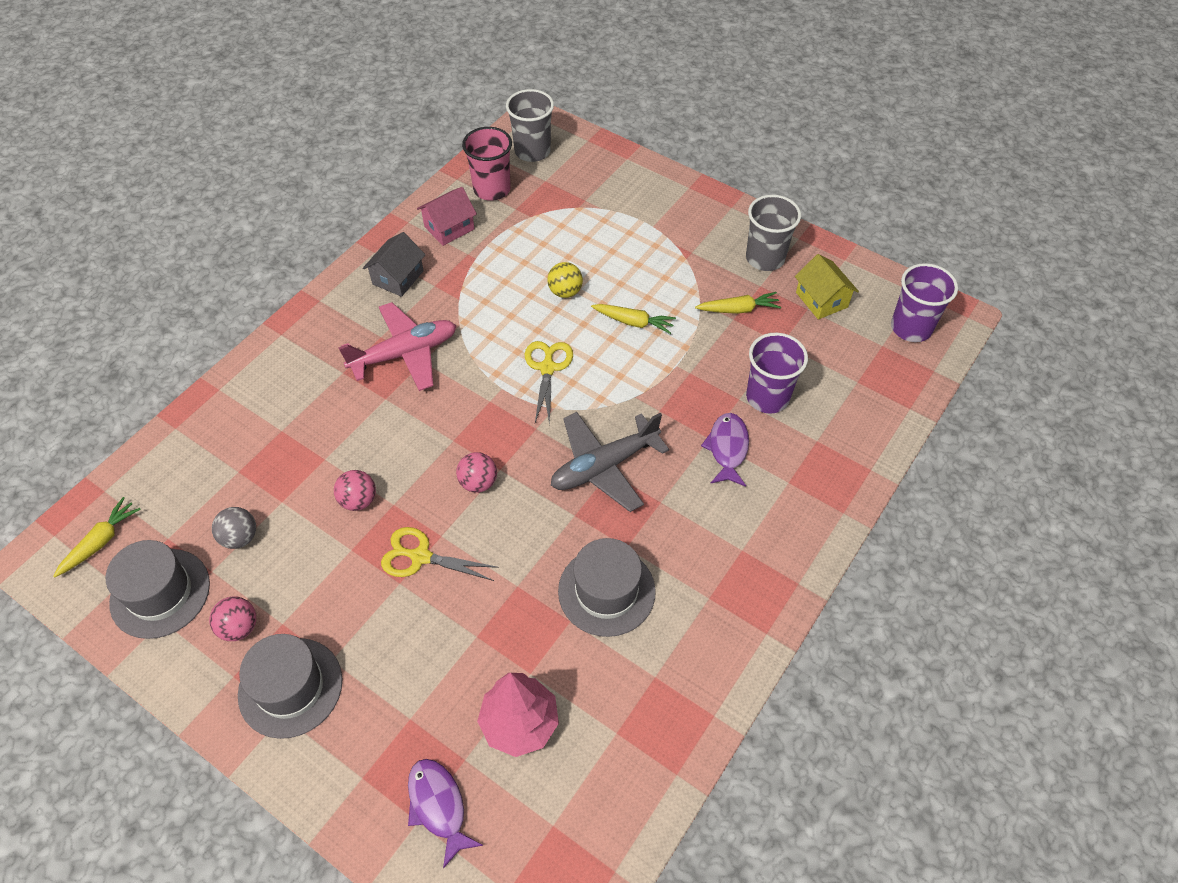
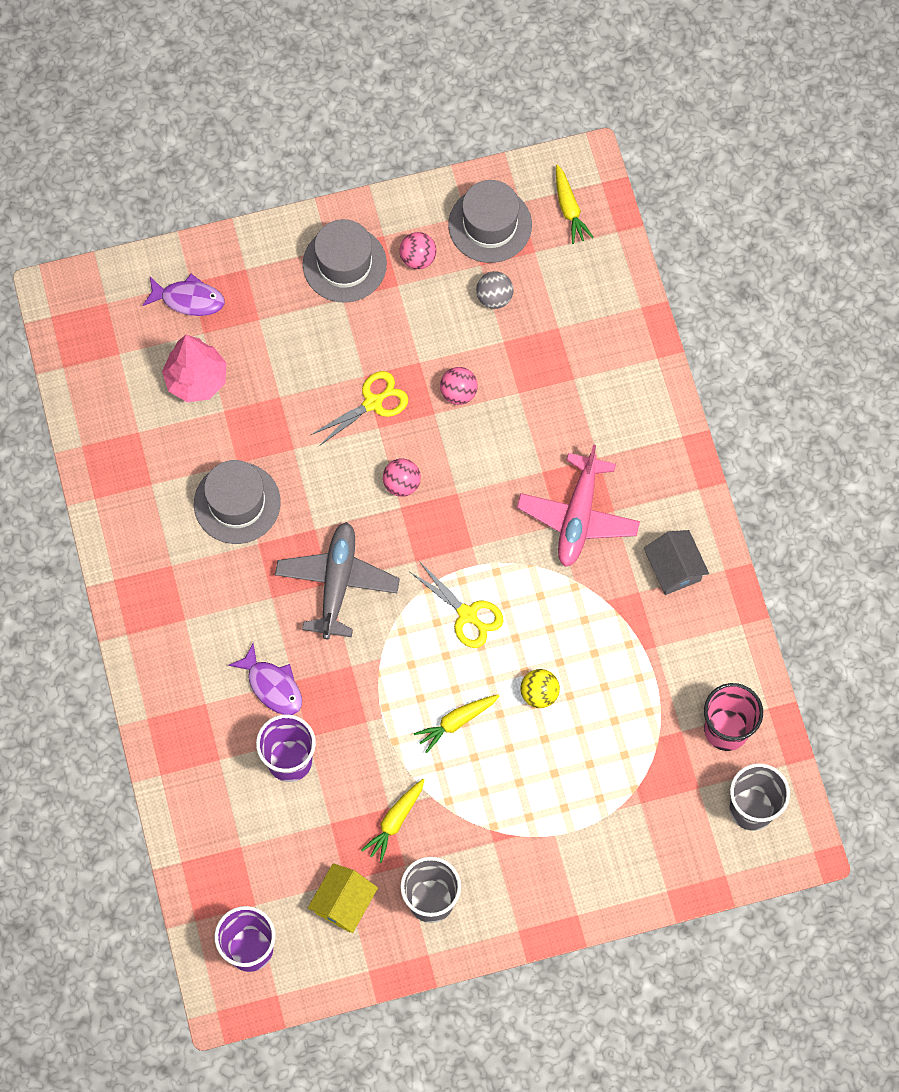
camera: 130 degrees right, 15 degrees up
pink house [417,187,477,246] -> none
yellow house [795,254,859,319] -> yellow house turned 75 degrees counterclockwise [308,863,378,933]

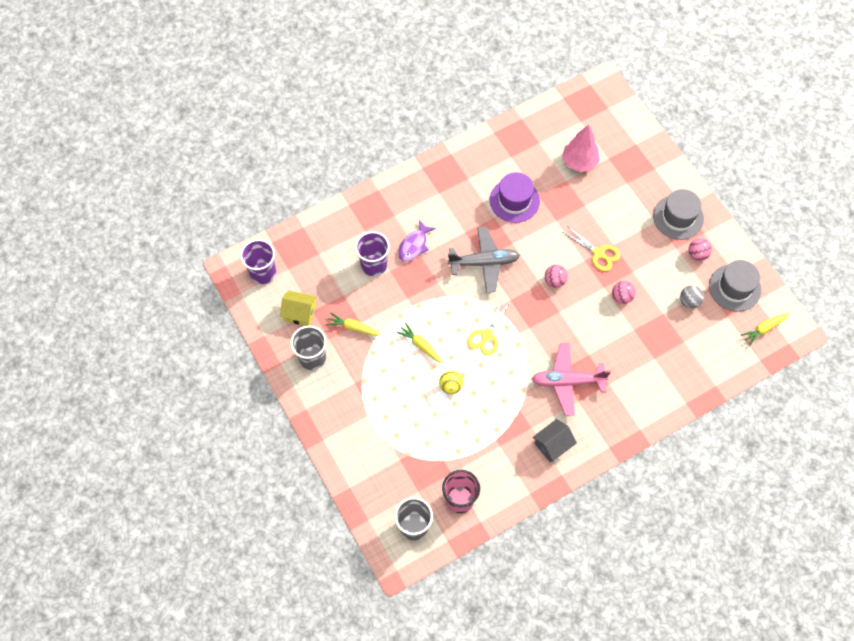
camera: 75 degrees right, 5 degrees down
purple fish [142,274,225,316] -> none
grey hat [194,460,281,544] -> purple hat [490,172,540,223]

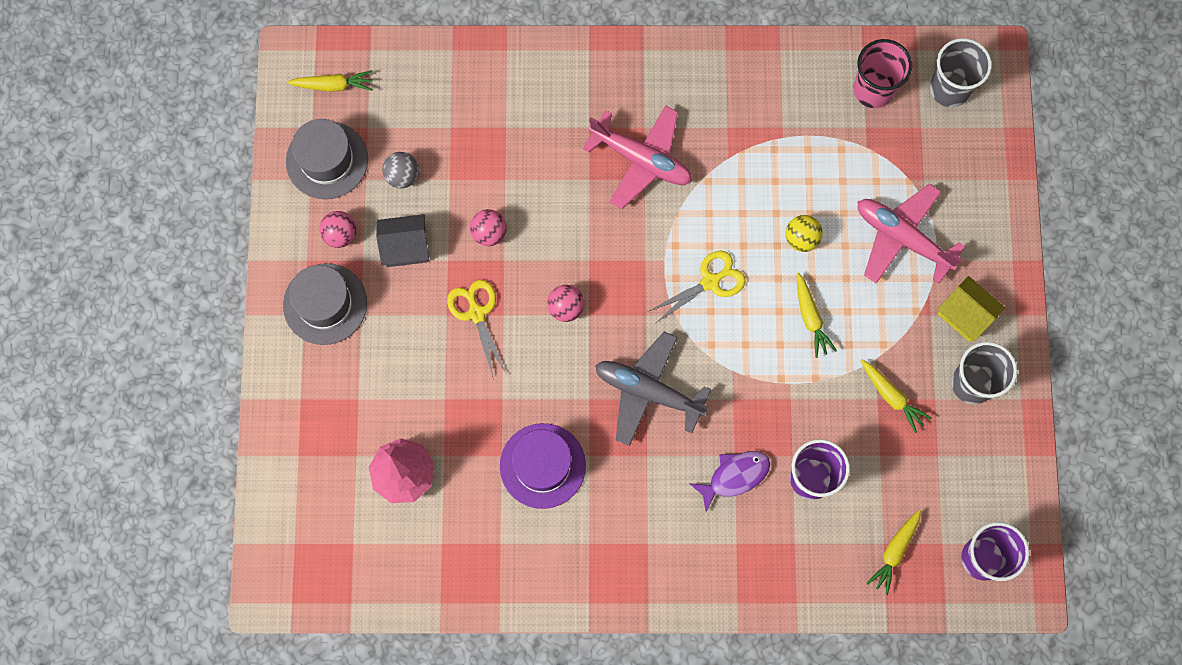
camera: 150 degrees left, 10 degrees up
yellow house [280,290,317,326] -> yellow house moved to [937,276,1005,342]
grey house [533,419,577,462] -> grey house moved to [376,214,429,267]
none -> pink plane [858,183,965,284]
none -> yellow carrot [867,510,921,595]

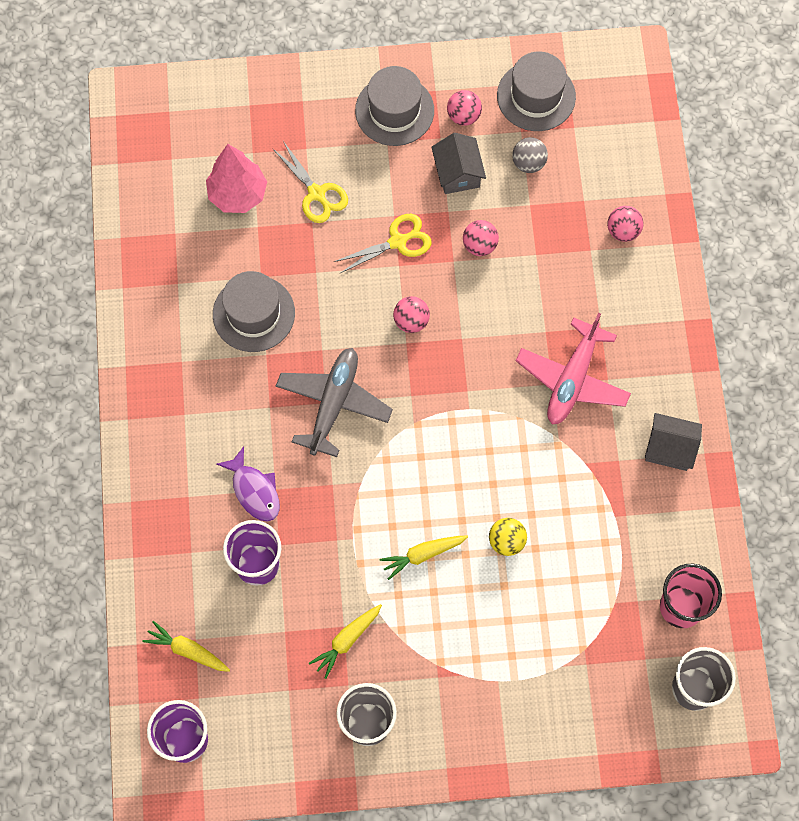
camera: 85 degrees right, 5 degrees down
yellow carrot [287,70,373,92] -> none
purple hat [500,423,586,509] -> grey hat [213,271,295,352]
yellow scissors [649,251,746,323] -> yellow scissors moved to [272,141,348,223]
pink plane [858,183,965,284] -> none
yellow house [937,276,1005,342] -> none
none -> pink ball [607,206,644,242]
none -> grey house [645,413,702,471]

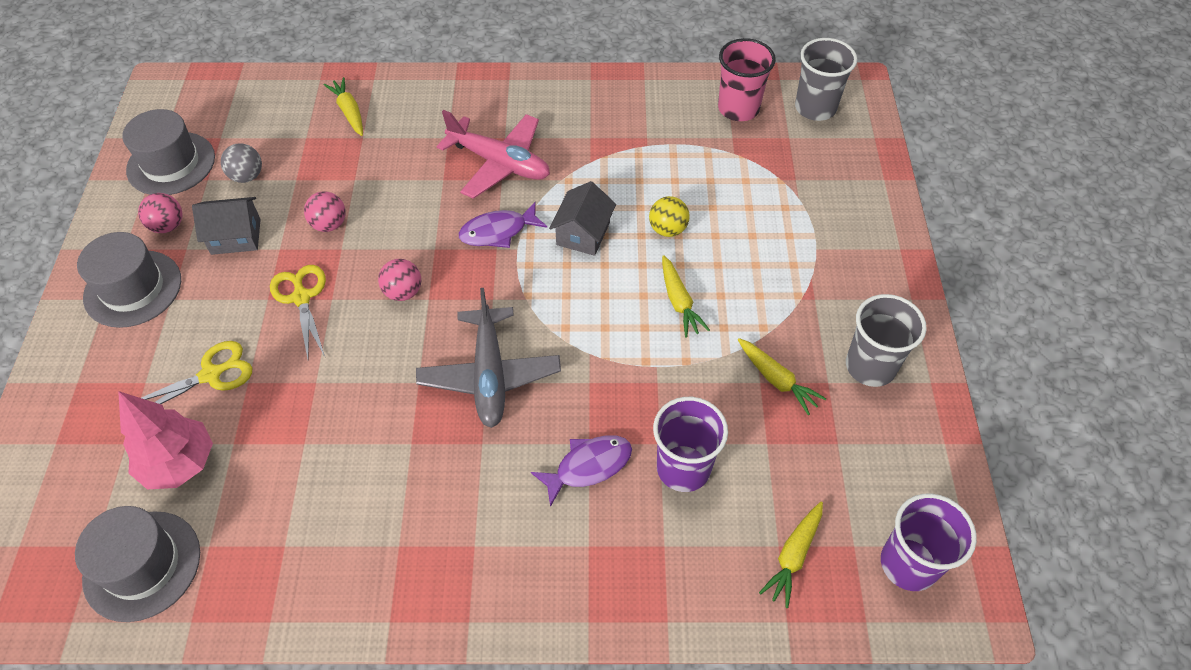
camera: 85 degrees left, 15 degrees down
grey hat [213,271,295,352] -> grey hat moved to [75,506,200,622]
grey plane [276,348,393,457] -> grey plane turned 120 degrees counterclockwise [416,288,561,428]
pink ball [607,206,644,242] -> yellow carrot [323,77,363,136]
grey house [645,413,702,471] -> grey house moved to [549,181,616,256]
none -> purple fish [459,202,547,248]

